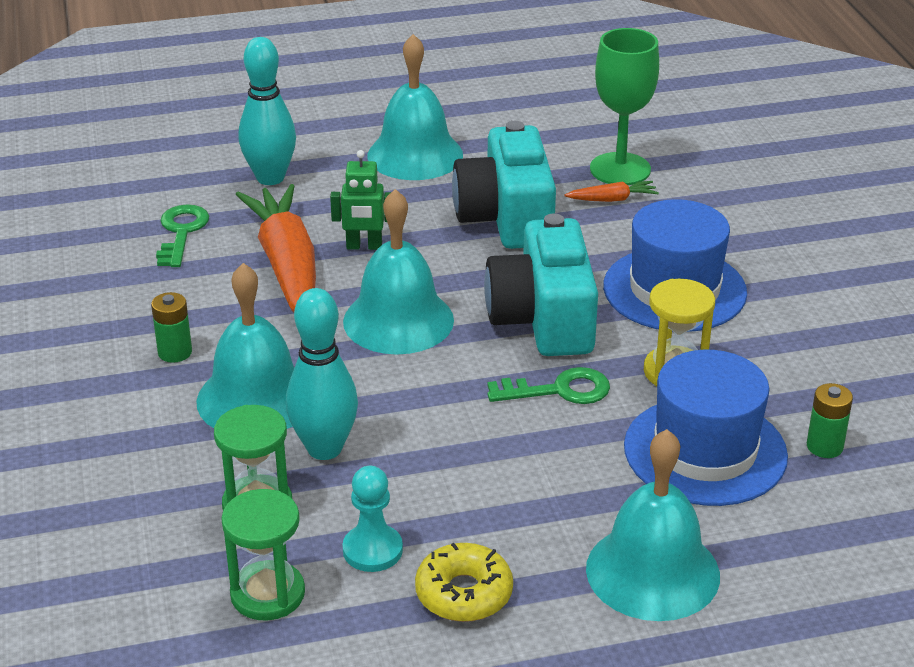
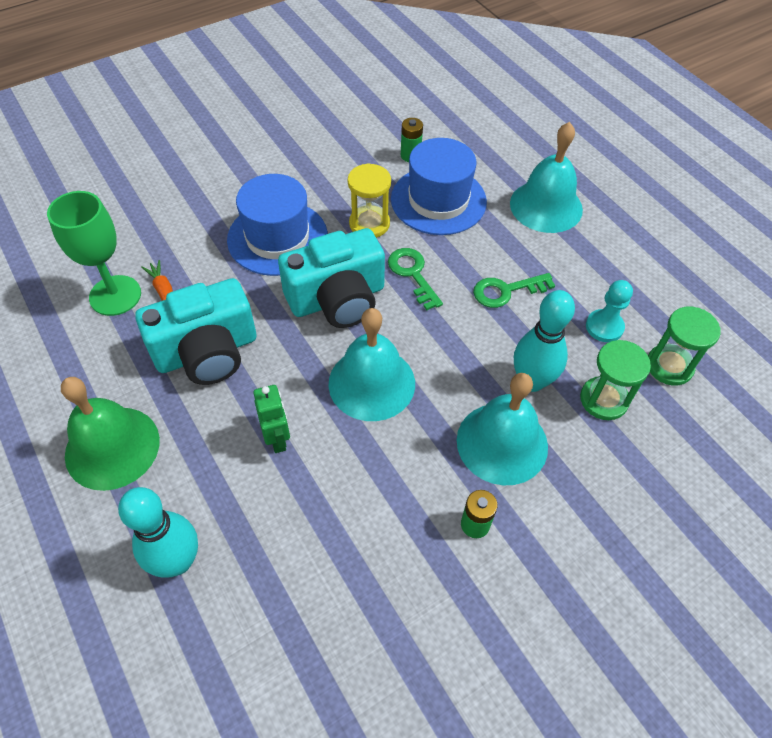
camera: 110 degrees left, 20 degrees up
green key [156,204,209,267] -> green key moved to [473,273,555,308]
orange carrot [235,184,316,312] -> none
turquoise bell [368,34,463,180] -> green bell [61,377,160,491]
yellow donut [415,543,513,622] -> none

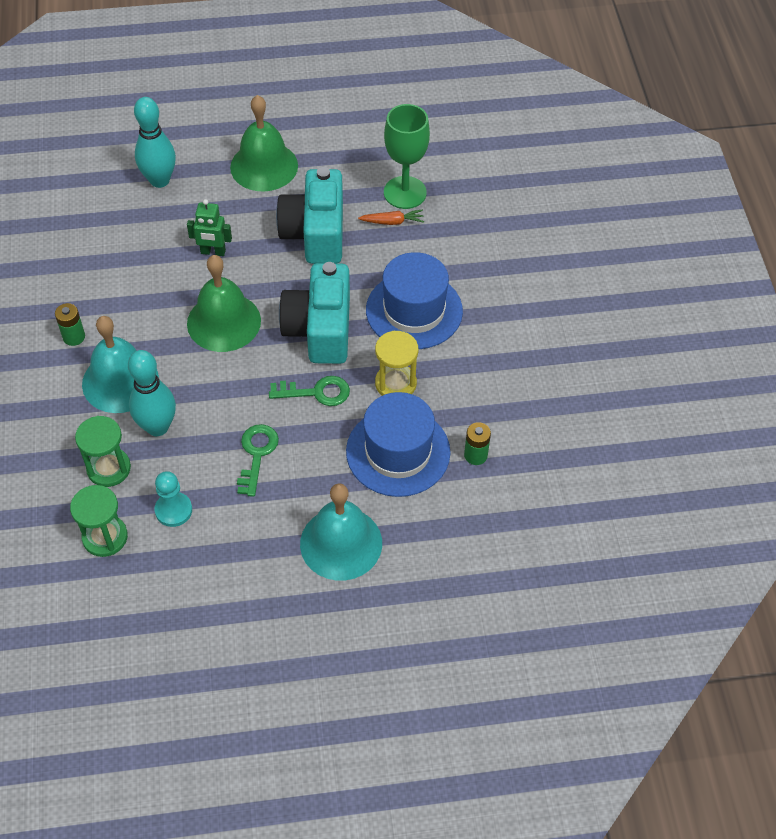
camera: 115 degrees right, 0 degrees up
turquoise bell [329,308,415,421] -> green bell [187,255,261,352]

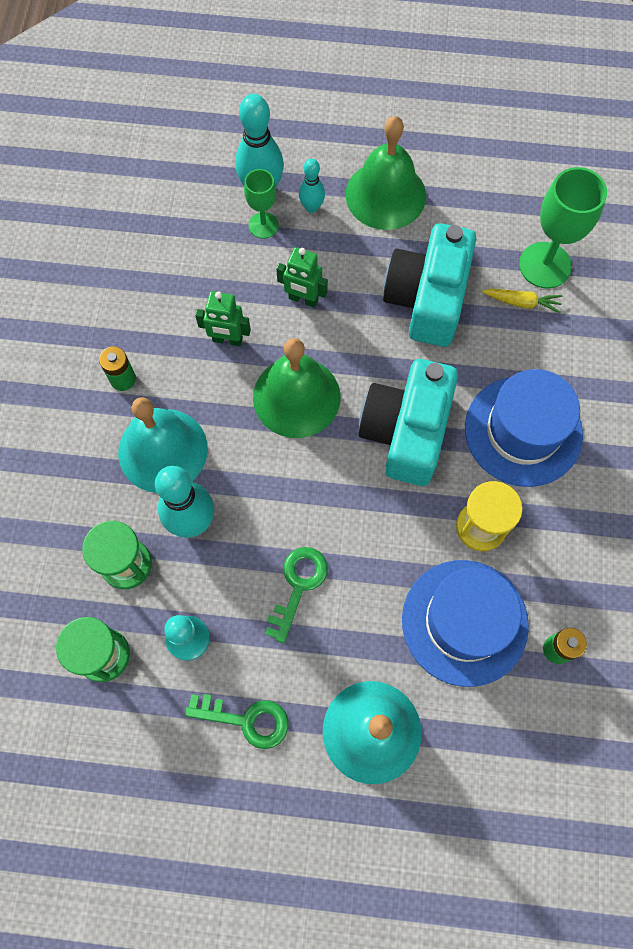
camera: 15 degrees right, 15 degrees up
green key [269,376,350,406] -> green key moved to [185,694,288,749]
orange carrot [358,209,424,225] -> yellow carrot [482,289,562,313]
none -> green robot [195,291,251,346]
none -> green goblet [244,169,279,239]
none -> turquoise bowling pin [299,158,325,213]

